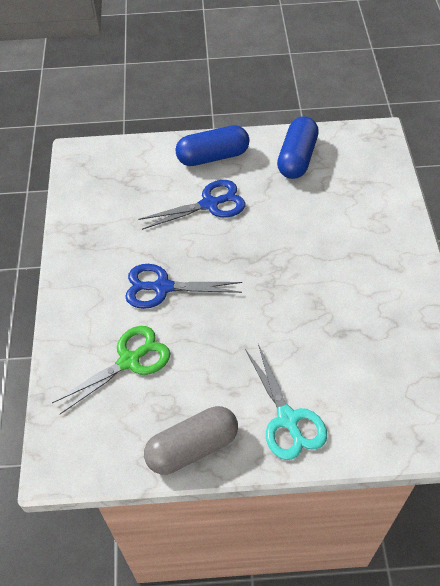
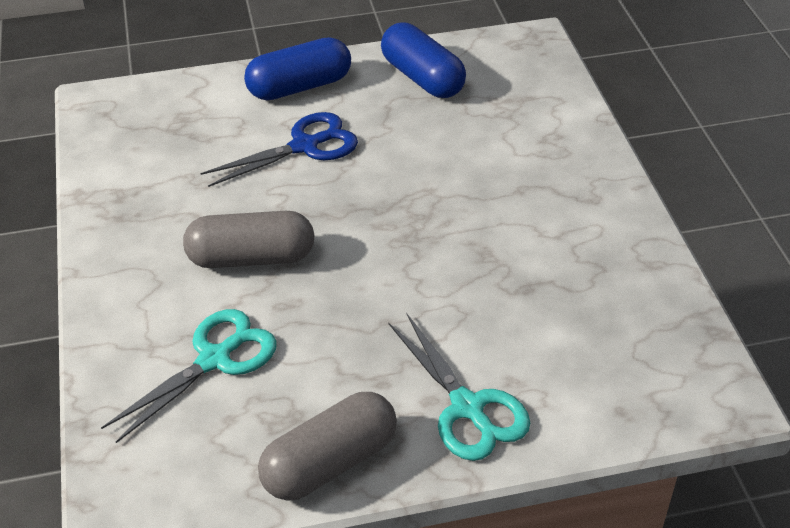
camera: 10 degrees left, 10 degrees down
green scissors [52,326,170,414] -> turquoise scissors [101,309,277,443]
blue scissors [125,264,242,309] -> grey capsule [183,211,315,268]
blue capsule [277,116,319,179] -> blue capsule turned 45 degrees counterclockwise [381,22,466,98]

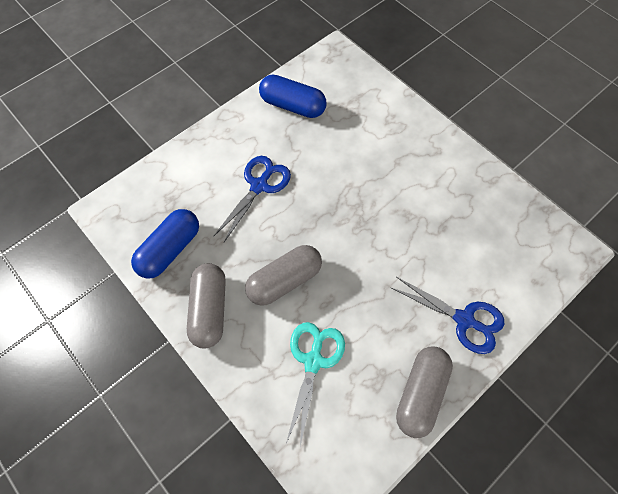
camera: 30 degrees left, 20 degrees up
blue capsule [244,37,351,100] -> blue capsule moved to [131,209,199,279]
turquoise scissors [388,313,530,461] -> blue scissors [391,277,504,354]
none -> grey capsule [187,263,226,348]

